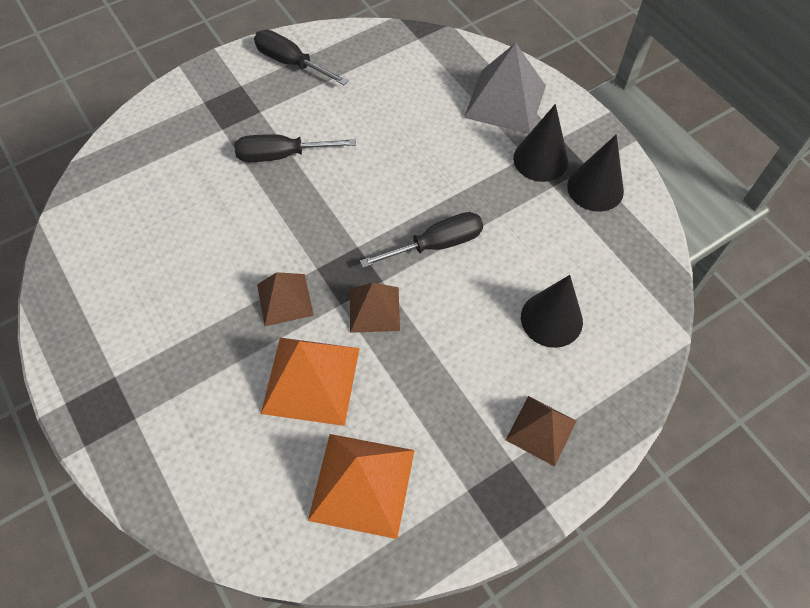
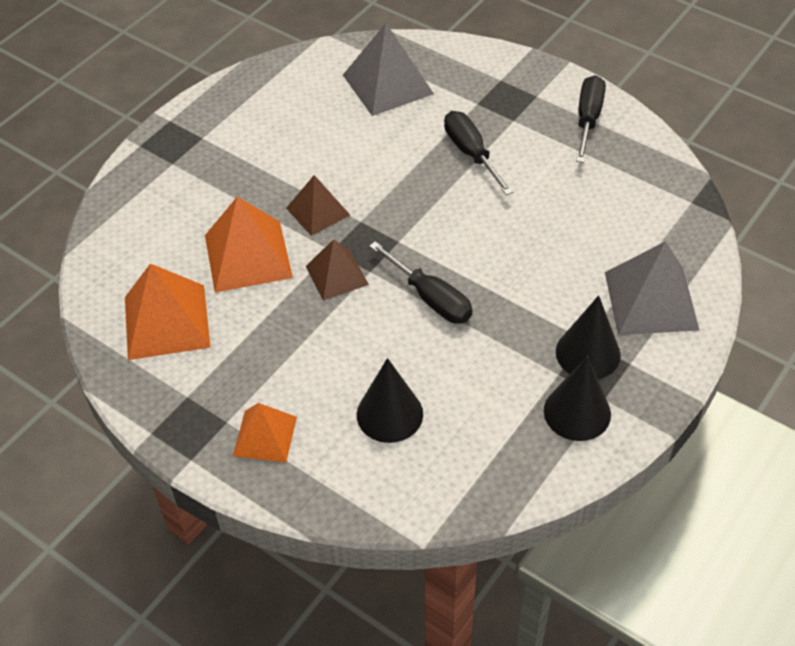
camera: 70 degrees right, 10 degrees down
brown pyramid [506,396,576,466] -> orange pyramid [233,403,297,463]
none -> grey pyramid [343,23,434,116]

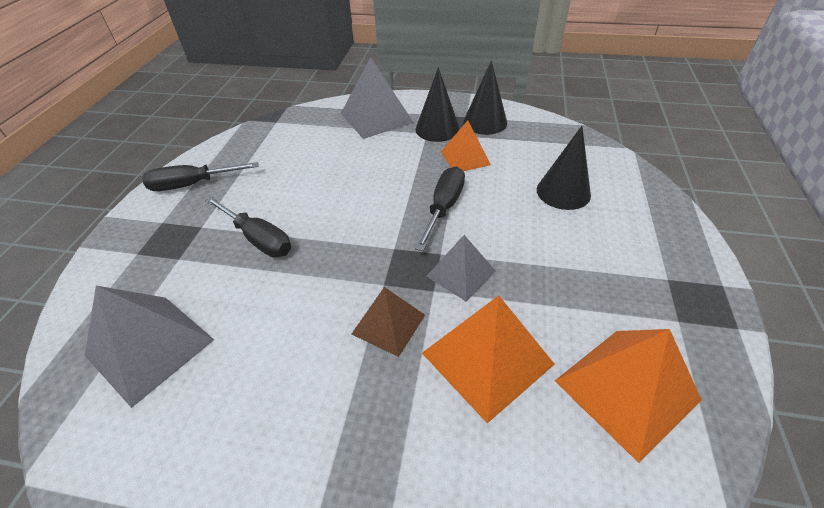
camera: 115 degrees left, 5 degrees down
orange pyramid [233,403,297,463] -> orange pyramid moved to [441,120,491,171]
brown pyramid [306,239,369,301] -> grey pyramid [427,235,496,302]
black screwdriver [444,111,513,195] -> black screwdriver turned 90 degrees counterclockwise [205,196,291,257]

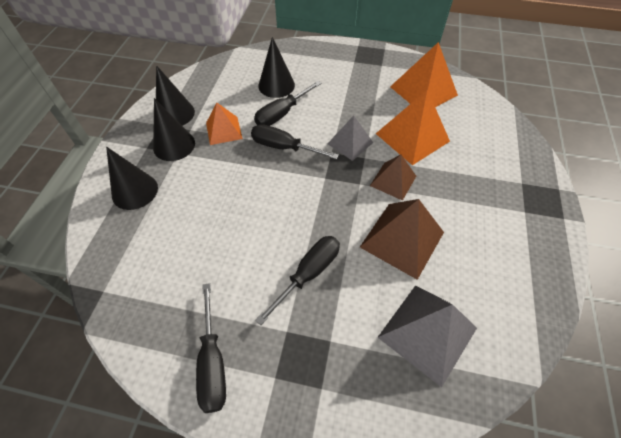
camera: 90 degrees left, 10 degrees up
grey pyramid [341,57,414,139] -> black cone [106,147,158,210]
none -> black screwdriver [254,81,321,126]
none -> brown pyramid [360,199,444,280]

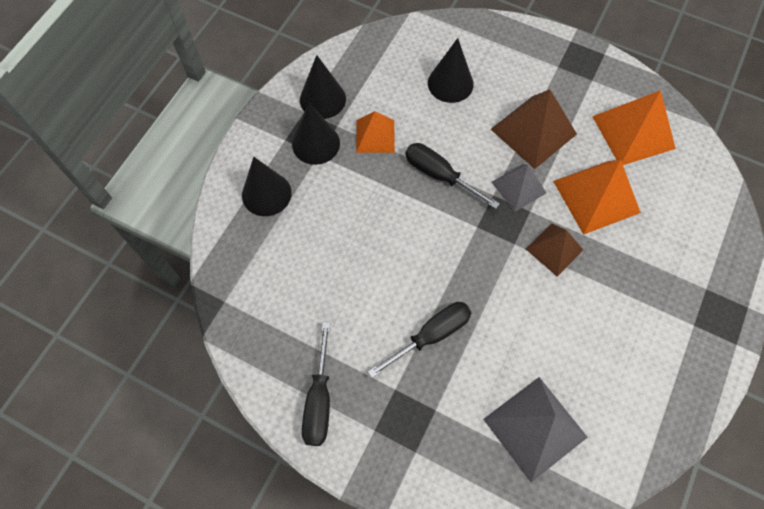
camera: 15 degrees right, 10 degrees up
black screwdriver [254,81,321,126] -> none
brown pyramid [360,199,444,280] -> brown pyramid moved to [491,90,577,169]

